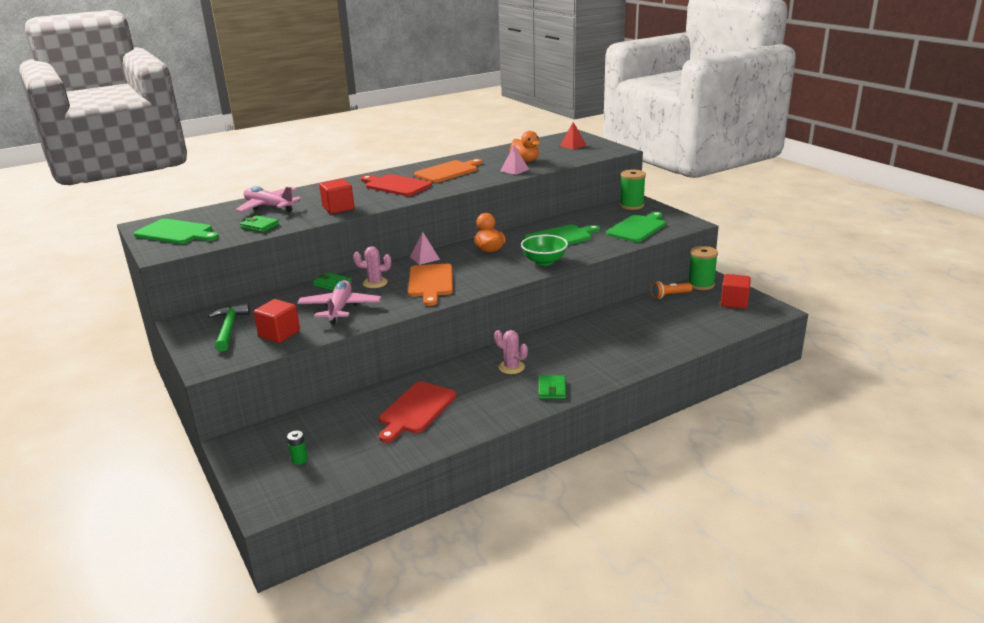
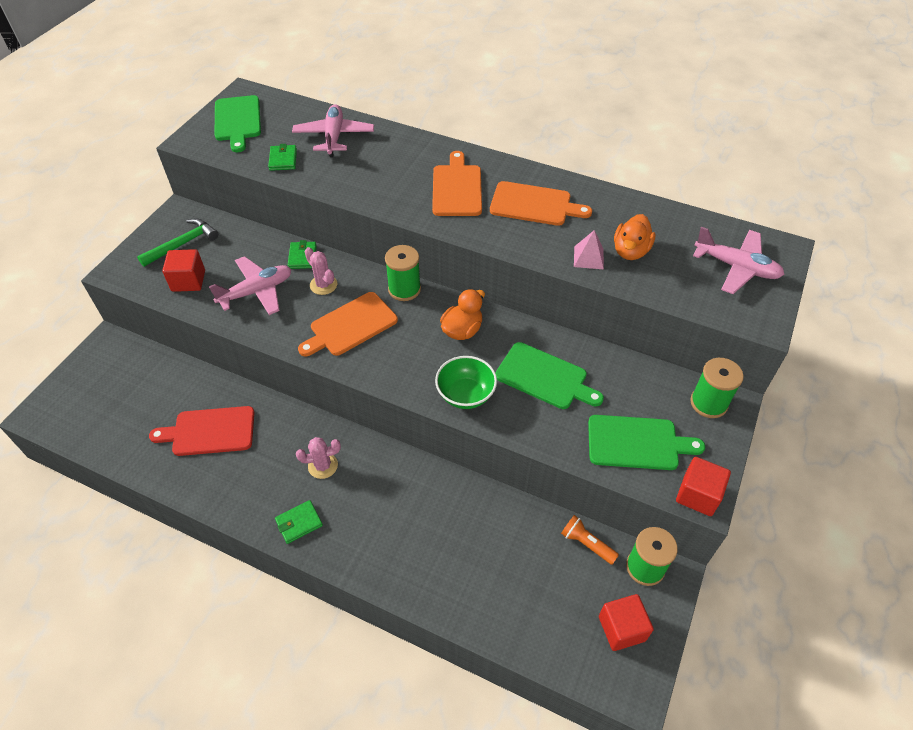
camera: 55 degrees right, 25 degrees up
green battery [287,431,308,465] -> none
red cube [319,179,354,214] -> red cube moved to [676,457,731,516]
red cutting board [361,174,432,196] -> orange cutting board [432,151,482,216]
pink pyramid [410,232,440,265] -> green spool [385,245,421,301]
pink cactus [494,330,528,374] -> pink cactus turned 75 degrees clockwise [296,437,341,479]
red pyramid [560,122,586,149] -> pink plane [693,227,785,294]

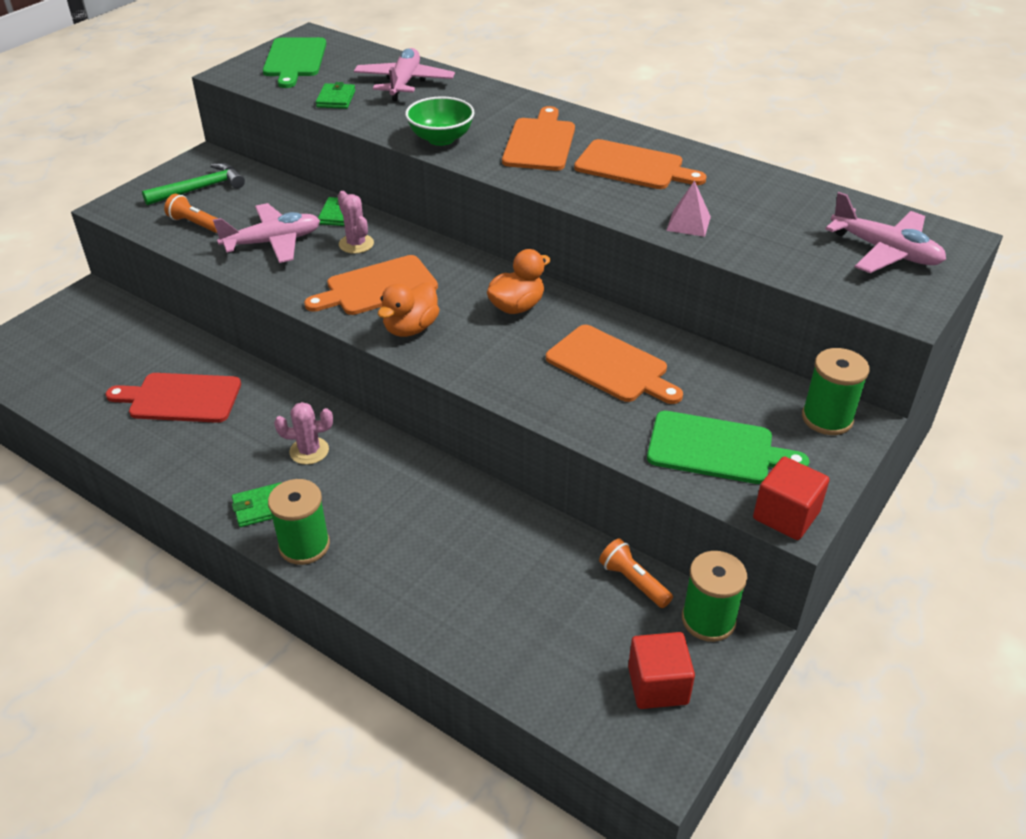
camera: 10 degrees right, 10 degrees down
red cube [162,249,205,292] -> orange flashlight [164,194,218,233]
green spool [385,245,421,301] -> green spool moved to [268,479,330,565]
green bowl [435,356,497,409] -> green bowl moved to [405,96,475,146]
green cutting board [496,342,604,409] -> orange cutting board [546,325,683,404]
orange duck [614,214,655,260] -> orange duck moved to [378,282,440,337]

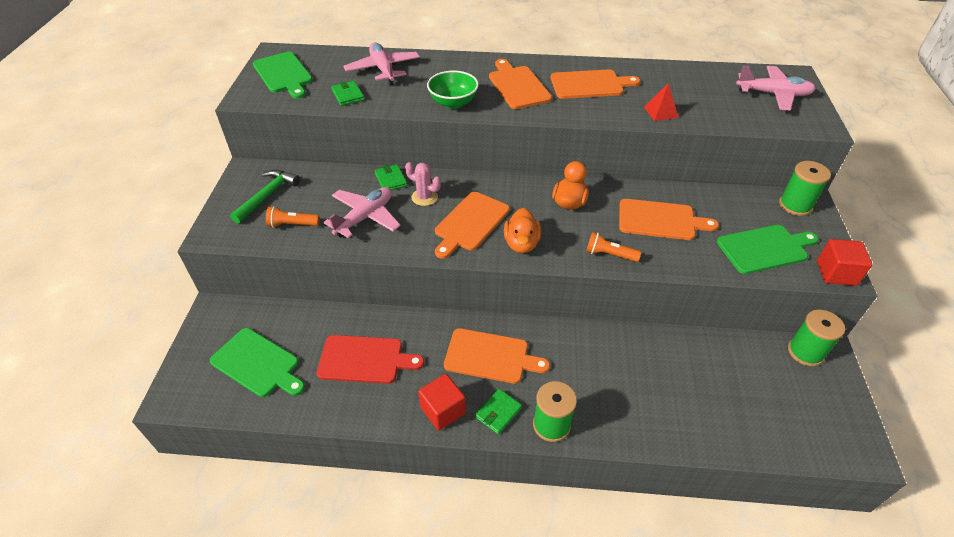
camera: 30 degrees left, 5 degrees up
red cutting board [105,373,241,423] -> red cutting board turned 150 degrees counterclockwise [317,335,424,384]
pink cactus [274,402,333,465] -> orange cutting board [444,328,550,384]
orange flashlight [599,539,673,608] -> orange flashlight moved to [586,232,641,262]
red cube [628,632,695,709] -> red cube moved to [418,374,466,431]
pink pyramid [666,180,711,237] -> red pyramid [644,83,678,121]
none -> green cutting board [210,328,305,397]

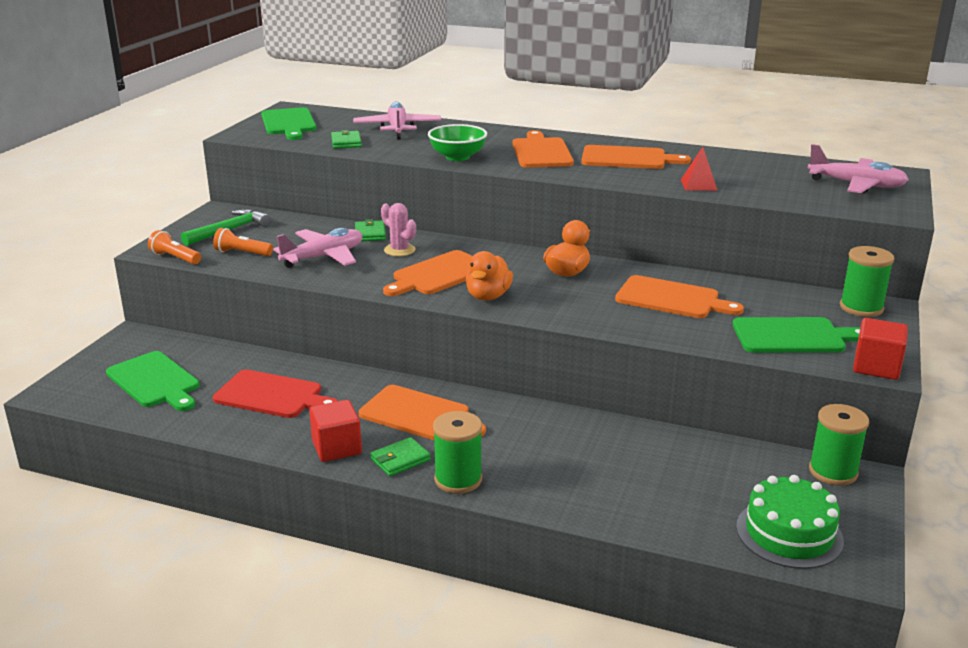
camera: 15 degrees right, 20 degrees down
orange flashlight [586,232,641,262] -> orange flashlight moved to [148,230,201,264]
none -> green cake [736,475,844,569]

